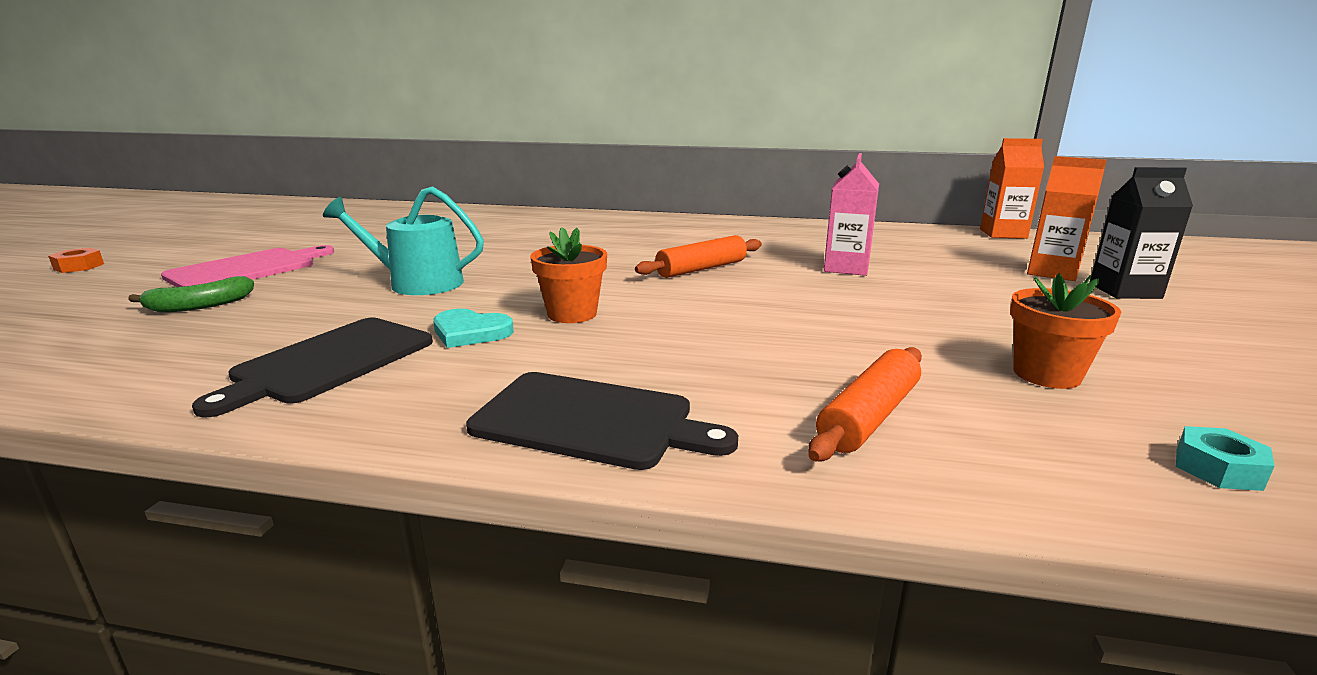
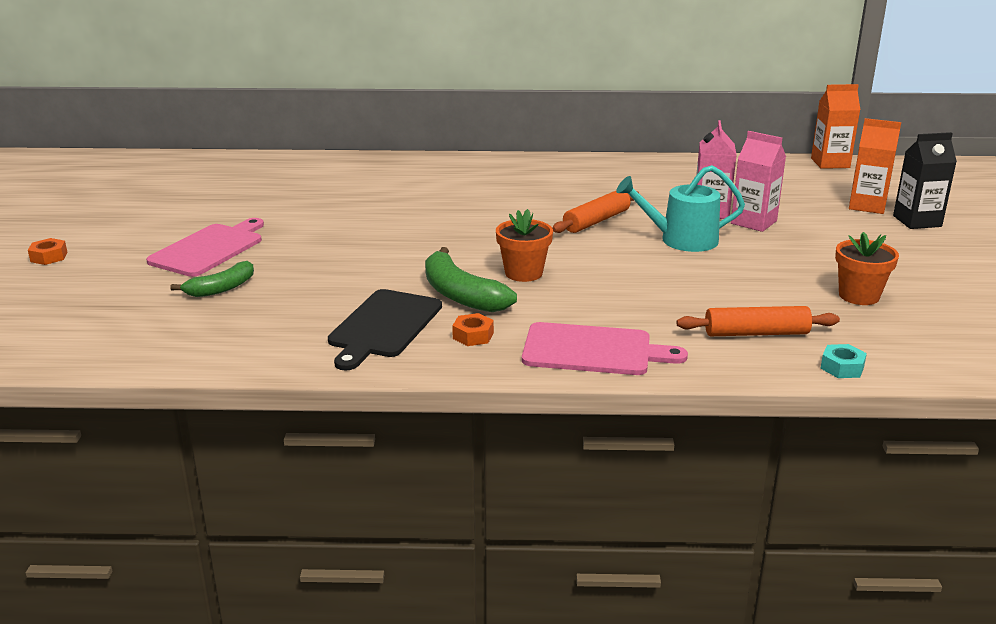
camera: 10 degrees left, 5 degrees up
turquoise watering can [323,186,484,295] -> turquoise watering can moved to [616,165,745,252]
turquoise heart [433,309,514,348] -> green banana [425,247,517,312]
black cutting board [466,372,738,470] -> pink cutting board [522,322,688,375]
orange rolling pin [808,347,922,462] -> orange rolling pin turned 60 degrees clockwise [677,306,840,336]
turquoise nut [1176,426,1275,491] -> turquoise nut moved to [820,344,867,378]
none -> orange nut [452,313,494,346]
none -> pink carton [731,131,786,232]

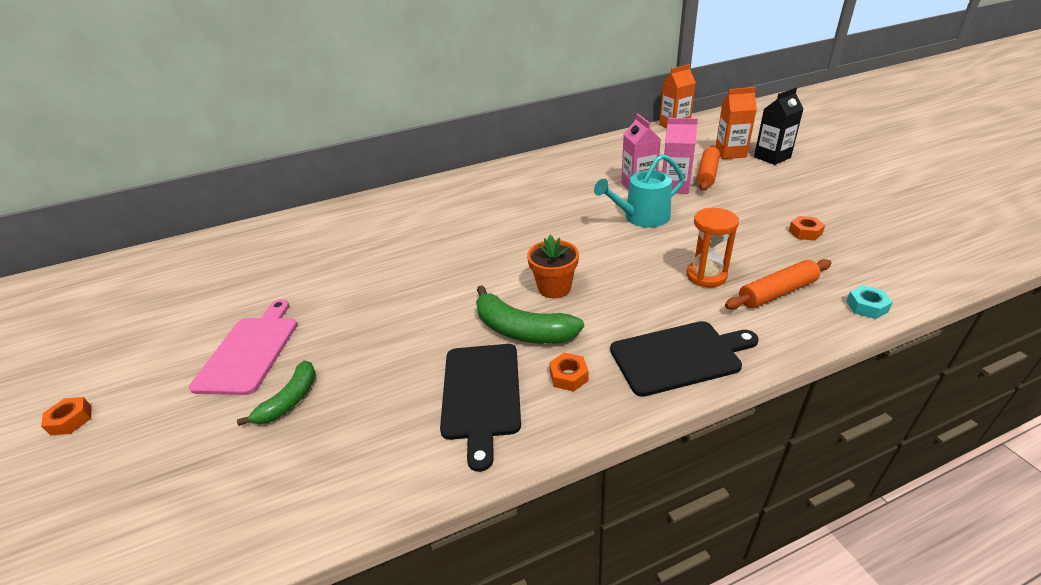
camera: 20 degrees left, 10 degrees up
pink cutting board [522,322,688,375] -> black cutting board [610,321,759,397]
orange rolling pin [552,191,639,233] -> orange rolling pin moved to [696,145,720,191]
orange flower pot [835,232,899,305] -> orange nut [789,216,825,241]
none -> orange hourglass [686,208,739,287]

